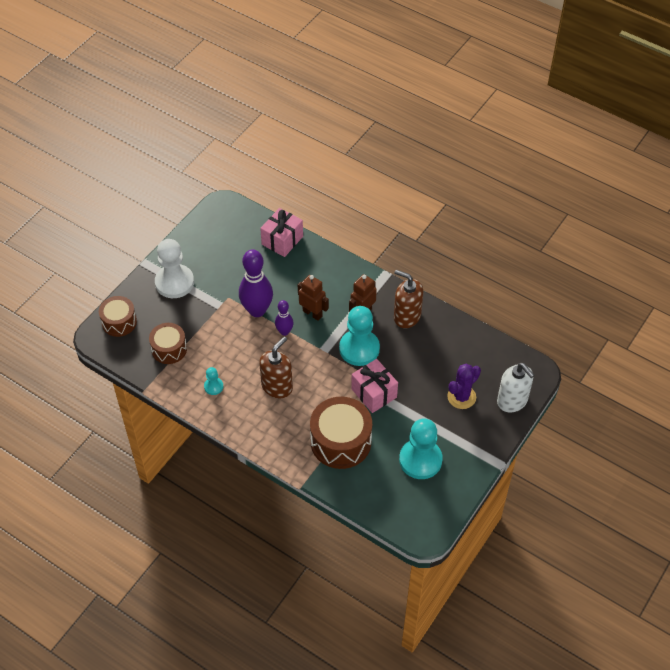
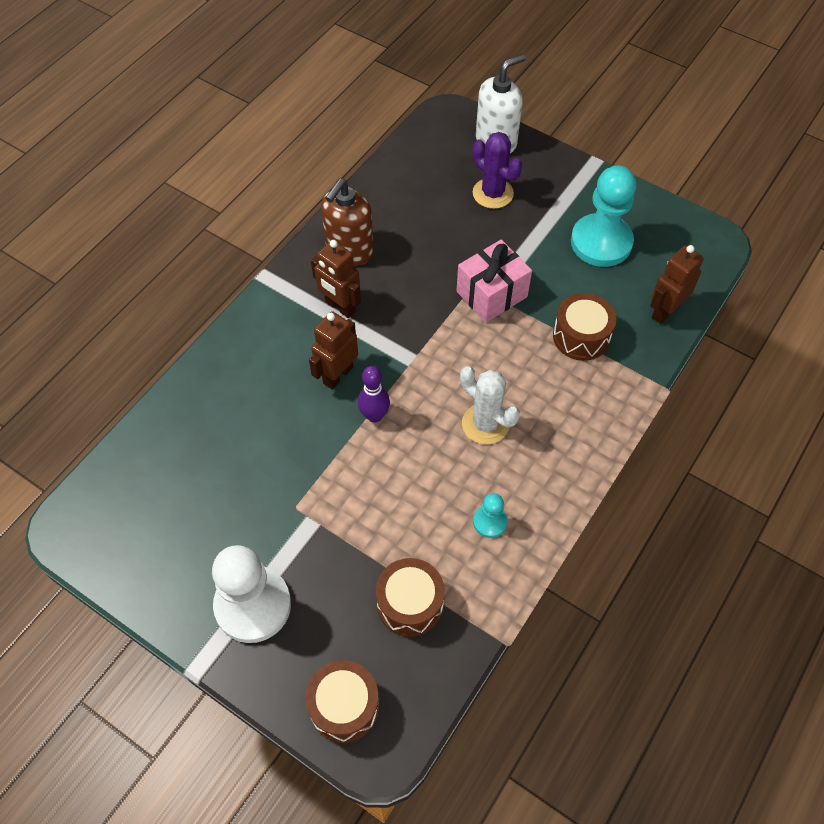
camera: 90 degrees left, 5 degrees up
purple bowling pin [239,249,273,317] -> none
brown soap dispenser [259,337,293,398] -> white cactus [460,366,520,445]
pink gift [260,208,303,257] -> none
brown drum [310,397,372,469] -> brown drum [553,293,616,361], size x0.61
turquoise pawn [339,306,380,366] -> none
none -> brown robot [650,245,704,324]

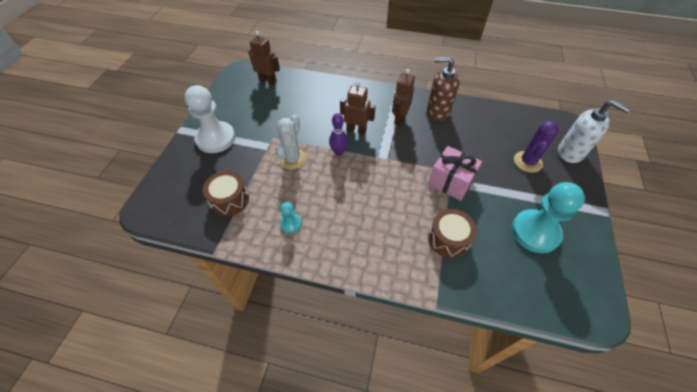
camera: 70 degrees right, 5 degrees down
brown drum [305,660,380,743] -> none
white cactus [460,366,520,445] -> white cactus moved to [275,115,306,170]
brown robot [650,245,704,324] -> brown robot moved to [248,31,280,85]

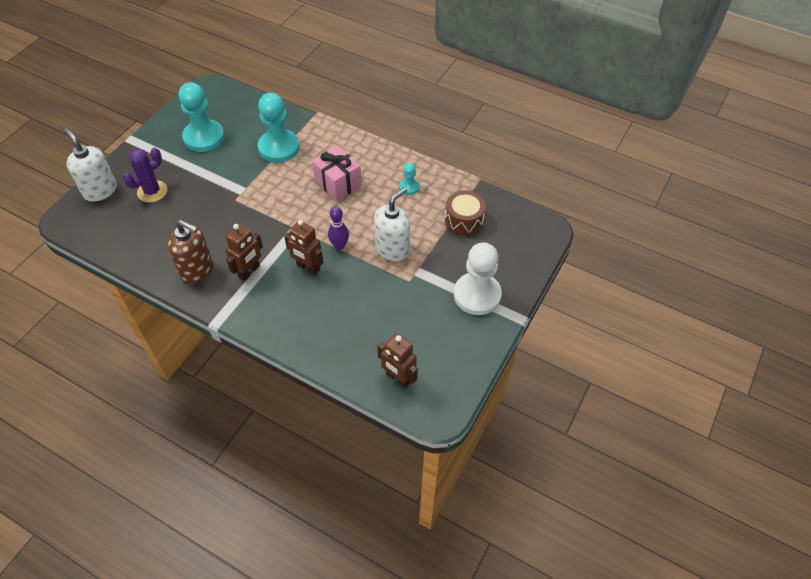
camera: 165 degrees left, 0 degrees up
white cactus [275,115,306,170] -> white soap dispenser [374,187,410,261]
pink gift [428,146,482,201] -> pink gift moved to [312,146,362,201]
brown drum [428,209,477,258] -> turquoise pawn [258,93,300,163]

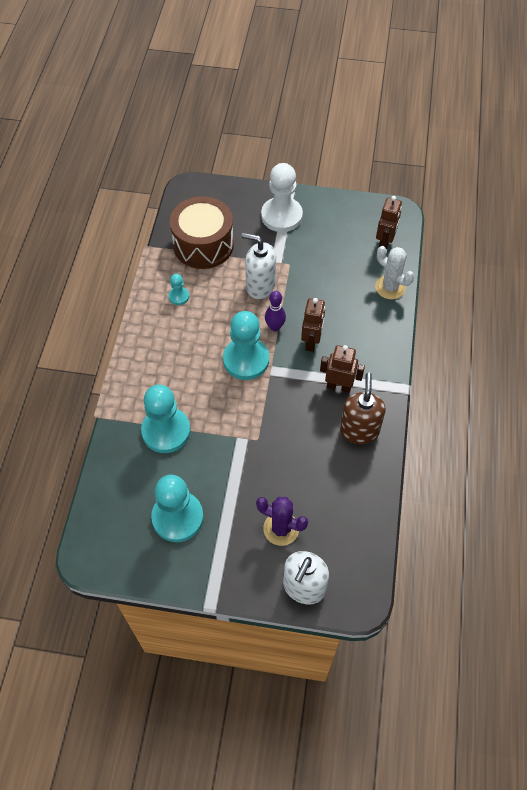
camera: 110 degrees left, 5 degrees up
pink gift [312,146,362,201] -> none
brown drum [445,190,486,235] -> brown drum [170,196,234,269], size x1.64
none -> turquoise pawn [223,311,269,380]
none -> white cactus [375,246,414,299]

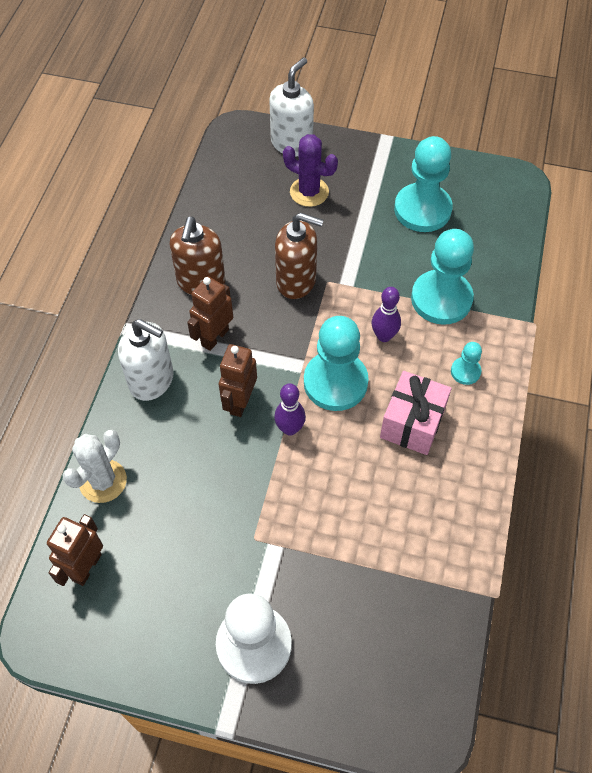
camera: 175 degrees left, 0 degrees up
turquoise pawn [168,274,189,305] -> turquoise pawn moved to [451,342,482,385]
brown drum [170,196,234,269] -> none
white soap dispenser [241,233,276,299] -> white soap dispenser moved to [118,319,174,401]
brown robot [320,345,365,393] -> brown robot turned 105 degrees clockwise [187,276,233,351]
white cactus [375,246,414,299] -> white cactus turned 75 degrees clockwise [62,430,127,503]
none -> brown soap dispenser [275,213,324,299]
none -> purple bowling pin [372,287,401,342]
none -> pink gift [380,371,452,455]

